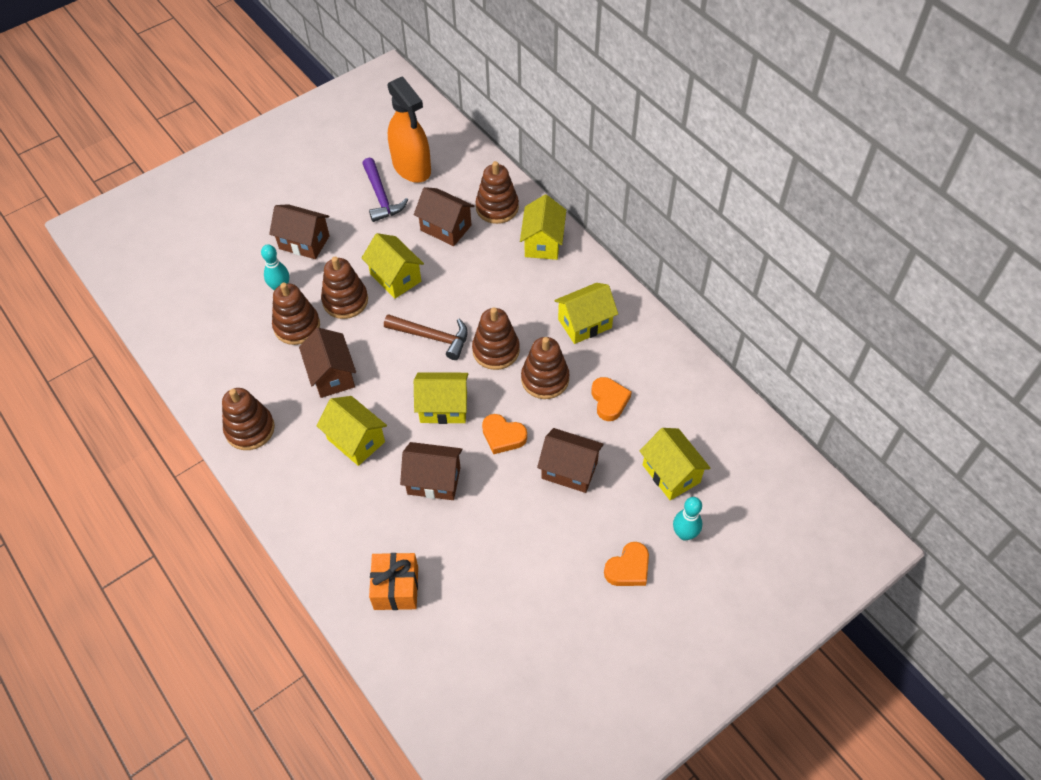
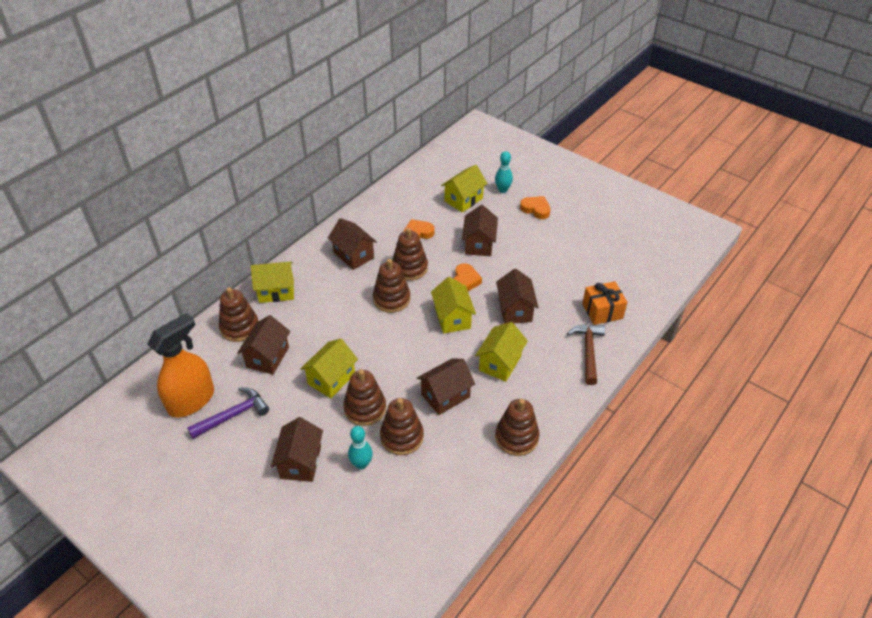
camera: 105 degrees left, 10 degrees down
brown hammer [384,314,468,360] -> brown hammer moved to [567,324,605,385]
yellow house [554,283,618,344] -> brown house [328,218,377,270]

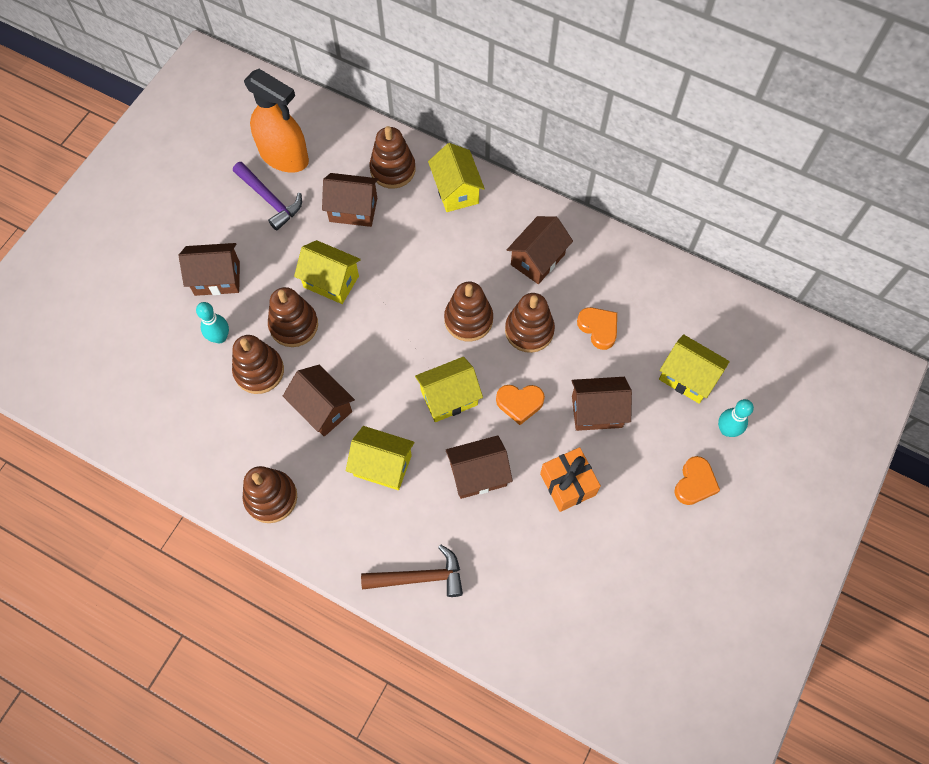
camera: 80 degrees right, 20 degrees up
orange gift [582,281,628,325] -> orange gift moved to [540,447,601,512]

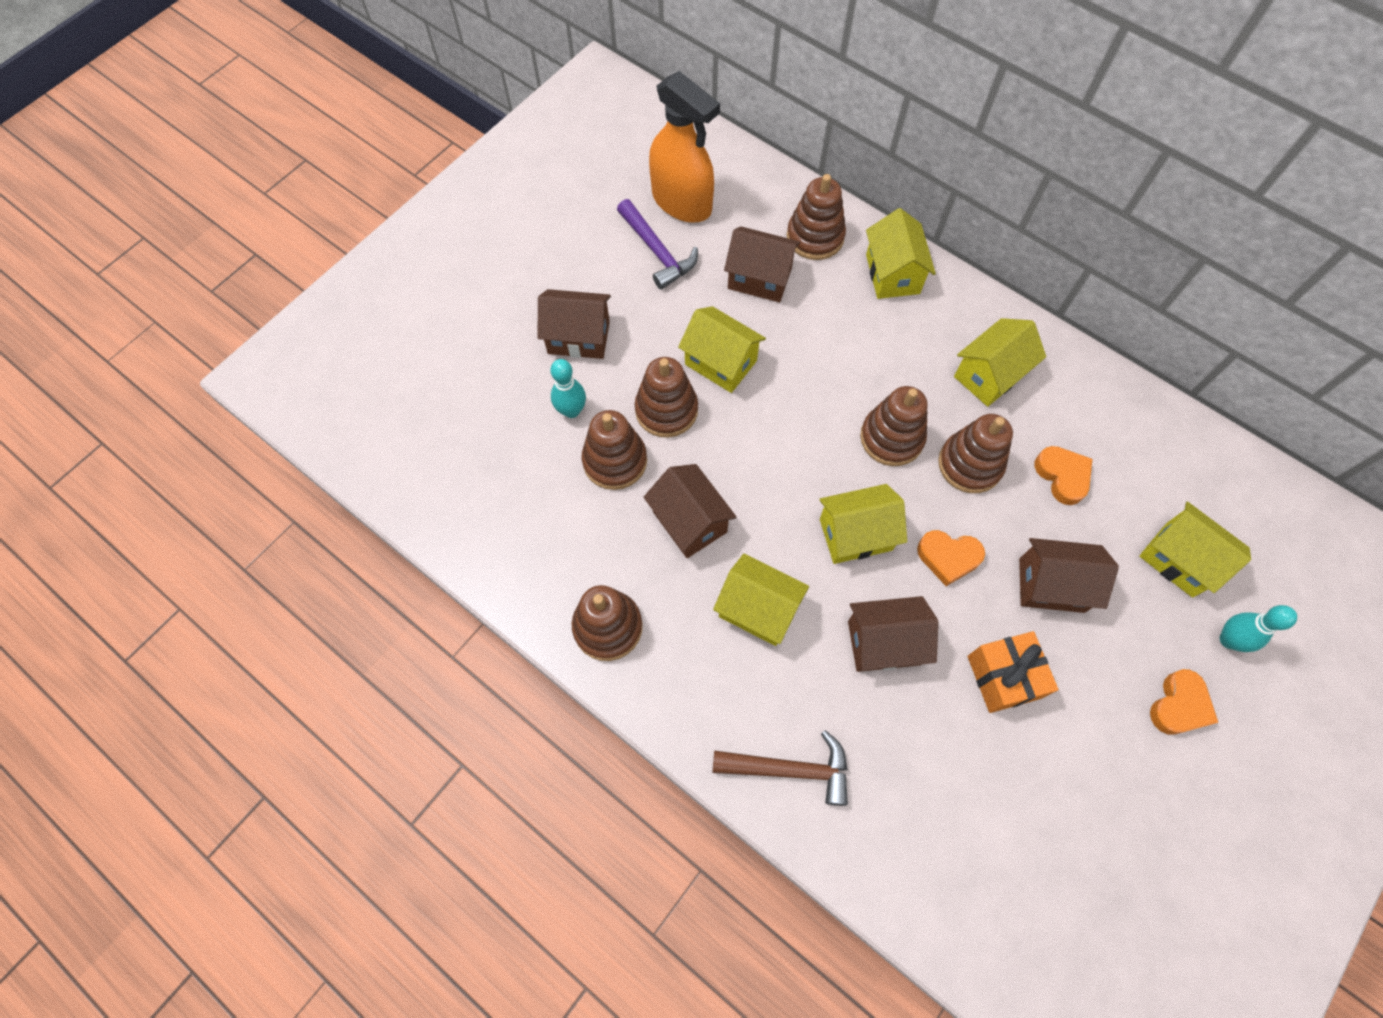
camera: 10 degrees right, 0 degrees up
brown house [507,216,573,284] -> yellow house [954,318,1046,407]

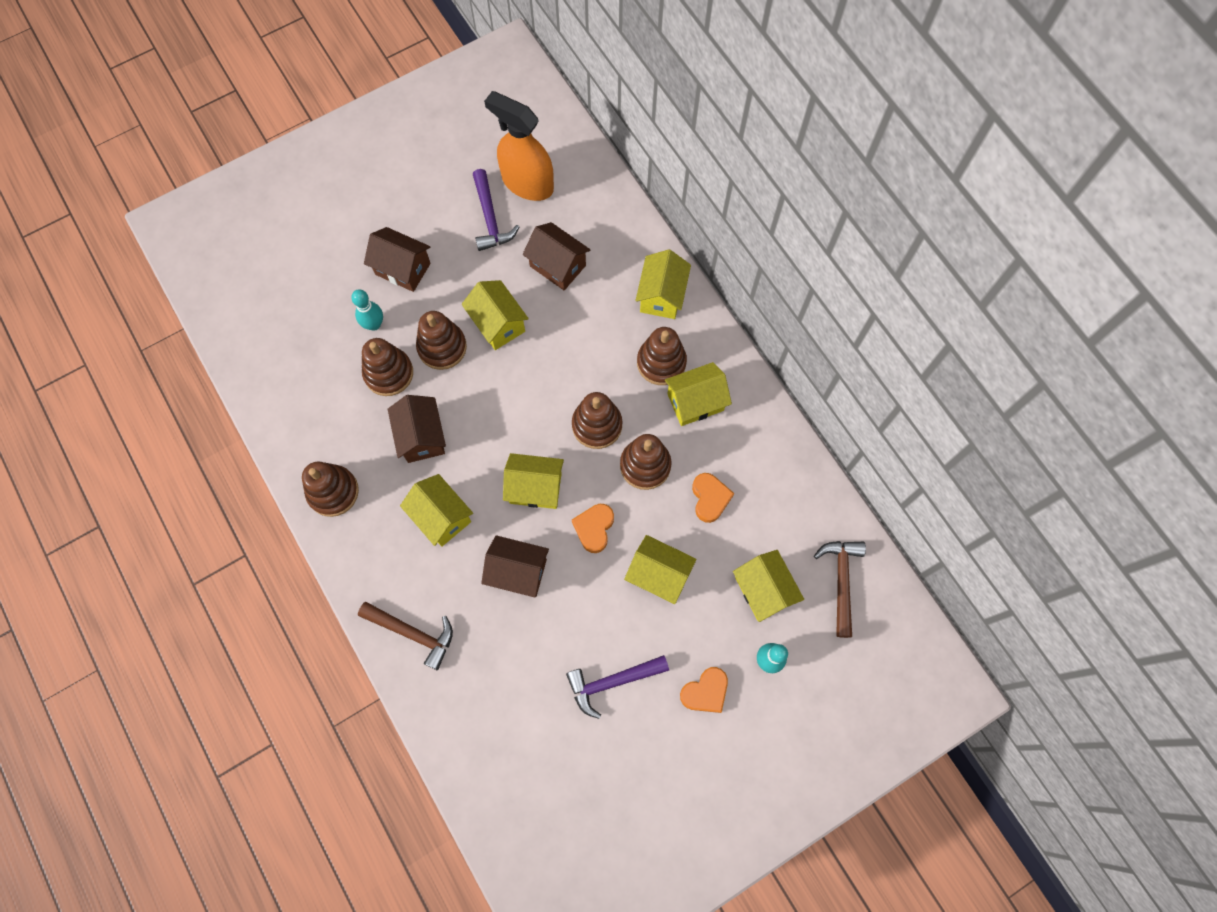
camera: 20 degrees right, 5 degrees up
orange spray bottle [649,71,720,223] -> orange spray bottle turned 150 degrees clockwise [484,91,554,201]
brown stacking toy [787,174,846,260] -> brown stacking toy moved to [637,327,687,385]
orange heart [917,530,985,586] -> orange heart turned 75 degrees clockwise [572,504,614,553]
orange gift [967,631,1059,713] -> none
brown house [1019,538,1119,613] -> yellow house [624,535,697,604]
none -> purple hammer [566,655,669,719]
none -> brown hammer [814,541,866,638]

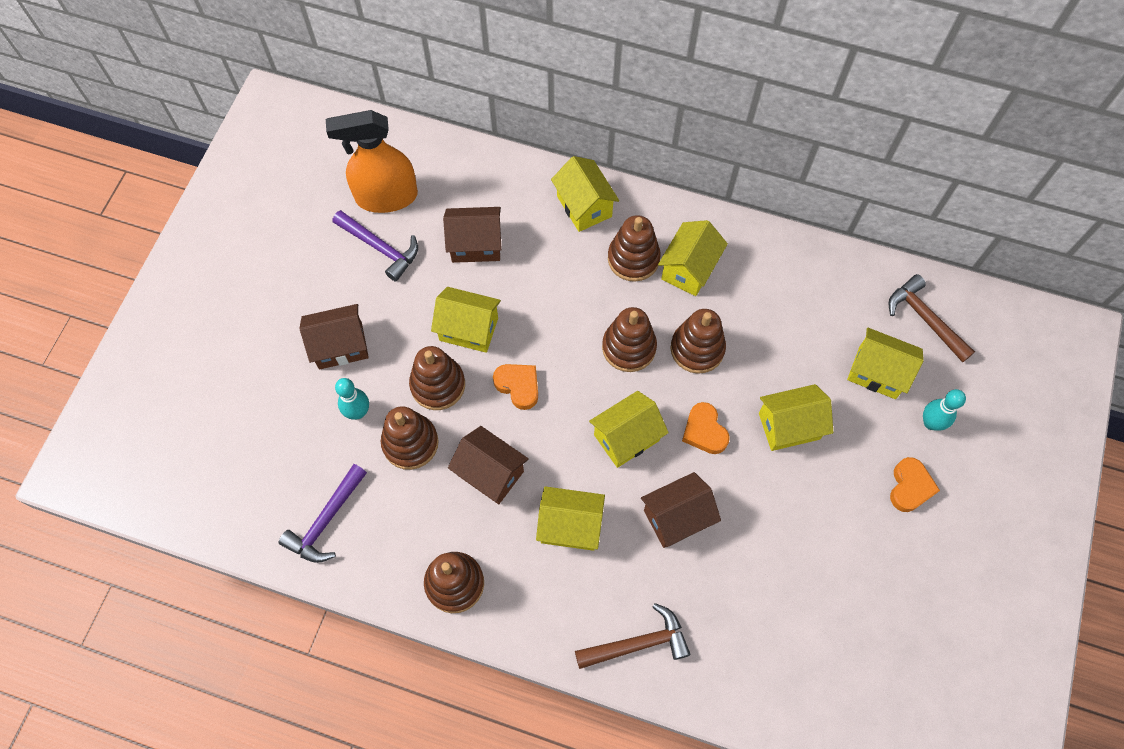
camera: 40 degrees left, 5 degrees down
purple hammer [566,655,669,719] -> purple hammer moved to [279,464,367,563]
orange heart [692,473,735,523] -> orange heart moved to [493,364,538,410]

